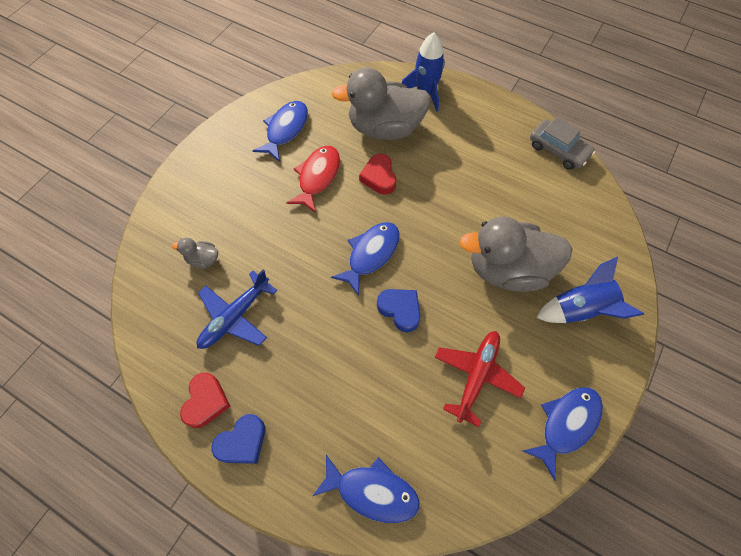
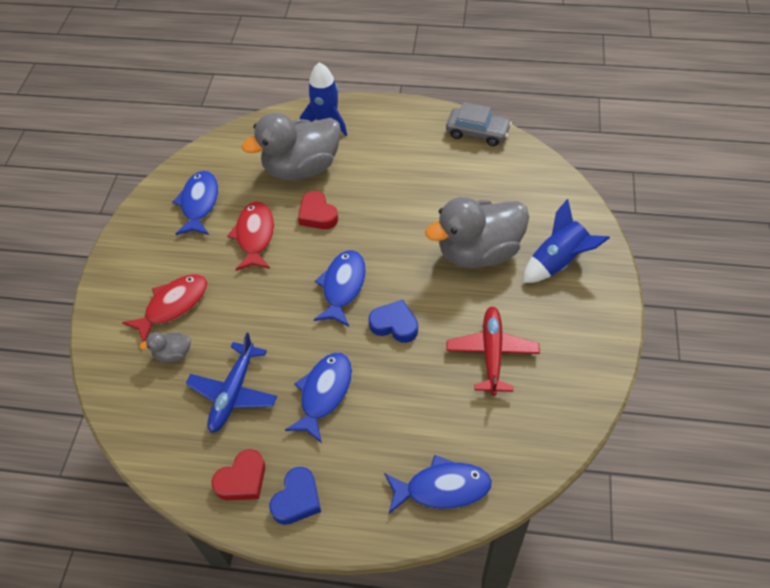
camera: 20 degrees left, 10 degrees down
red heart [180,373,231,428] -> red heart turned 60 degrees clockwise [212,449,265,500]
blue fish [523,387,603,481] -> blue fish moved to [285,353,352,443]
none -> red fish [122,275,207,342]

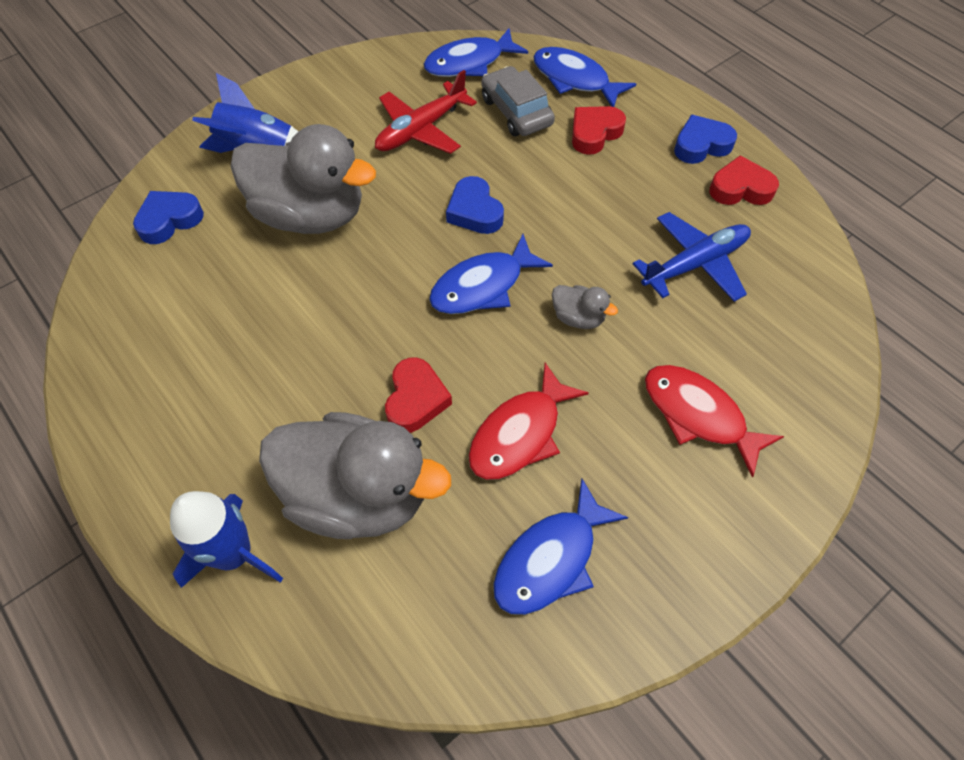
camera: 140 degrees left, 5 degrees up
red fish [122,275,207,342] -> red fish turned 45 degrees clockwise [645,365,784,478]
grey duck [139,332,191,363] -> grey duck moved to [552,285,618,329]
blue fish [285,353,352,443] -> blue fish moved to [424,28,528,77]
grey car [446,102,512,146] -> grey car moved to [481,66,555,136]
none -> blue heart [133,191,204,244]
none -> red heart [572,106,626,155]

